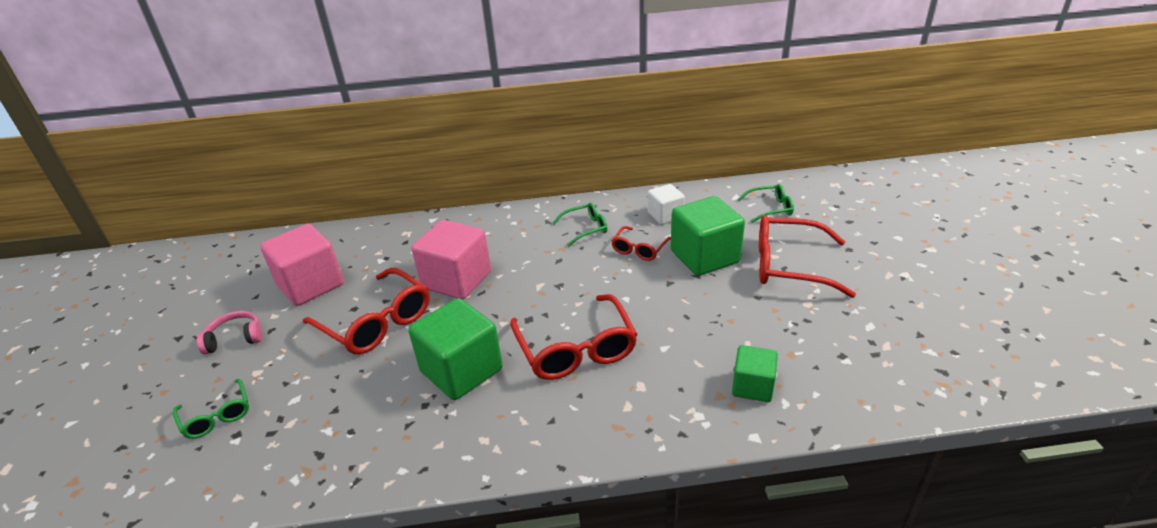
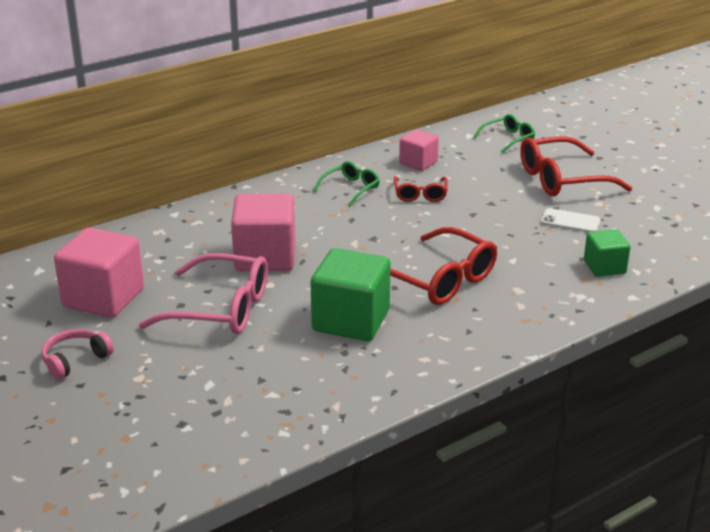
camera: 30 degrees left, 5 degrees down
green glasses [173,379,249,439] -> none
red glasses [303,268,430,354] -> pink glasses [139,253,268,334]
white cube [648,184,685,225] -> pink cube [399,129,439,171]
green cube [671,196,745,276] -> none
none -> white phone [541,208,601,232]

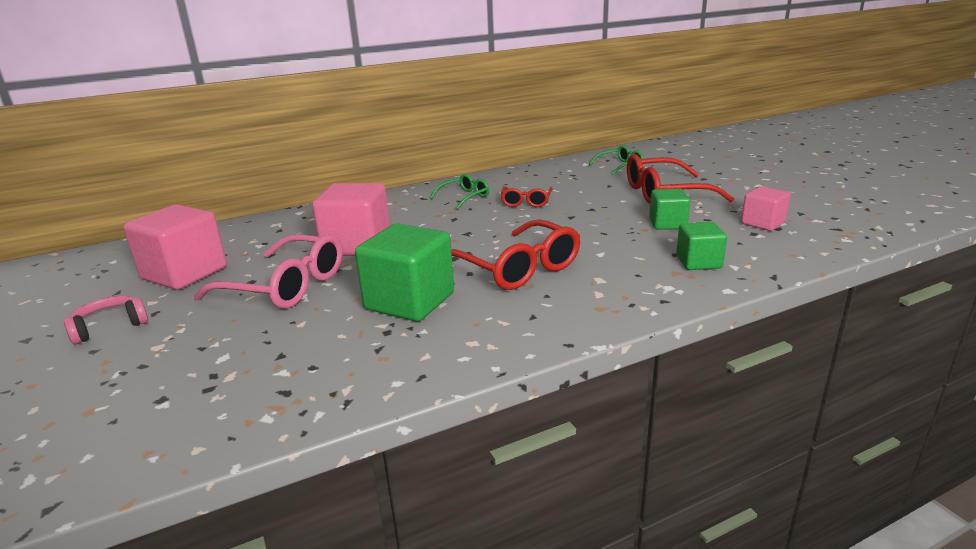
camera: 10 degrees right, 5 degrees down
pink cube [399,129,439,171] -> pink cube moved to [741,186,790,231]
white phone [541,208,601,232] -> green cube [649,189,690,230]

